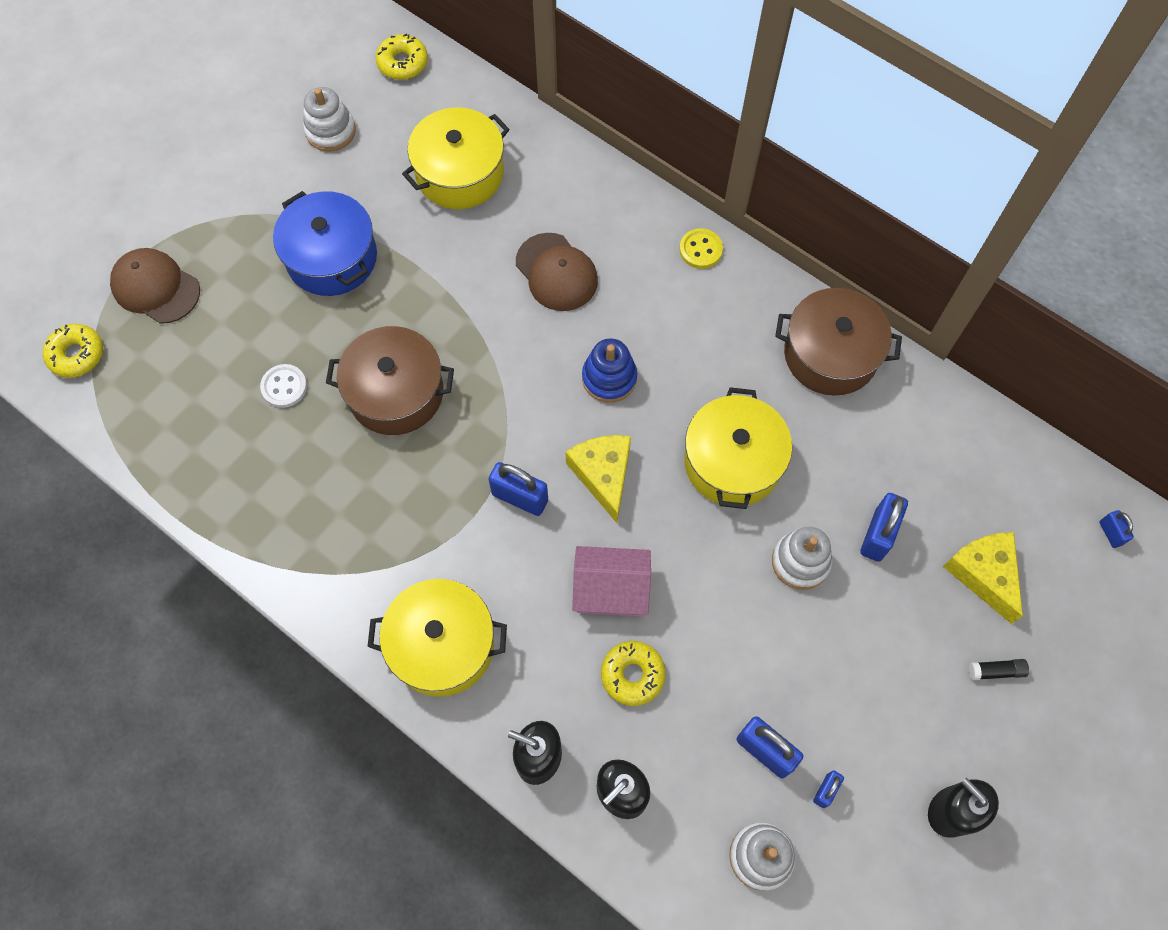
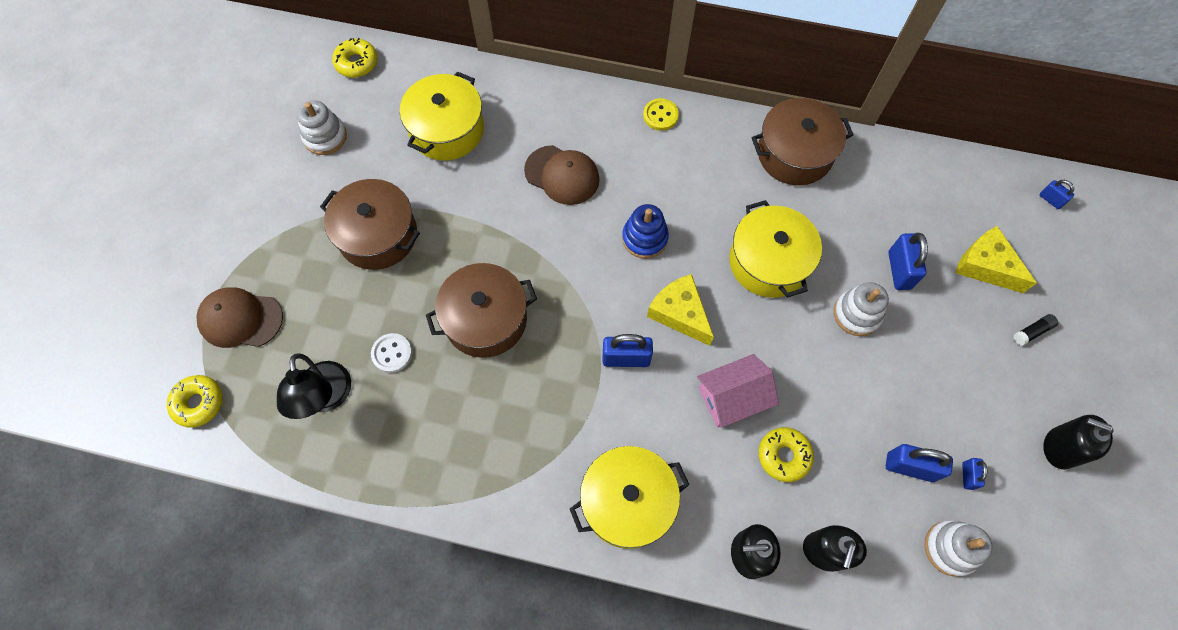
camera: 25 degrees left, 0 degrees up
blue pot [273,191,377,296] -> brown pot [320,179,420,270]
none -> black lamp [277,353,351,419]

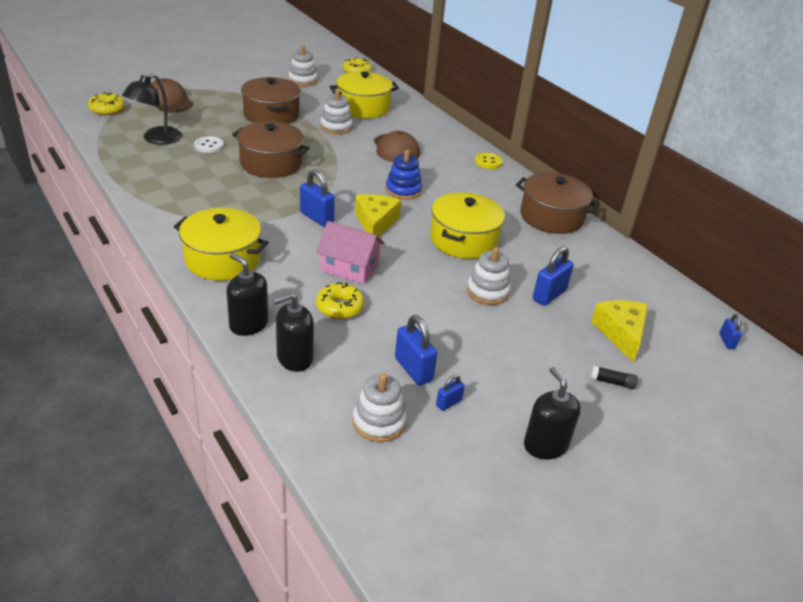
camera: 40 degrees right, 30 degrees down
none -> white stacking toy [320,89,353,134]

